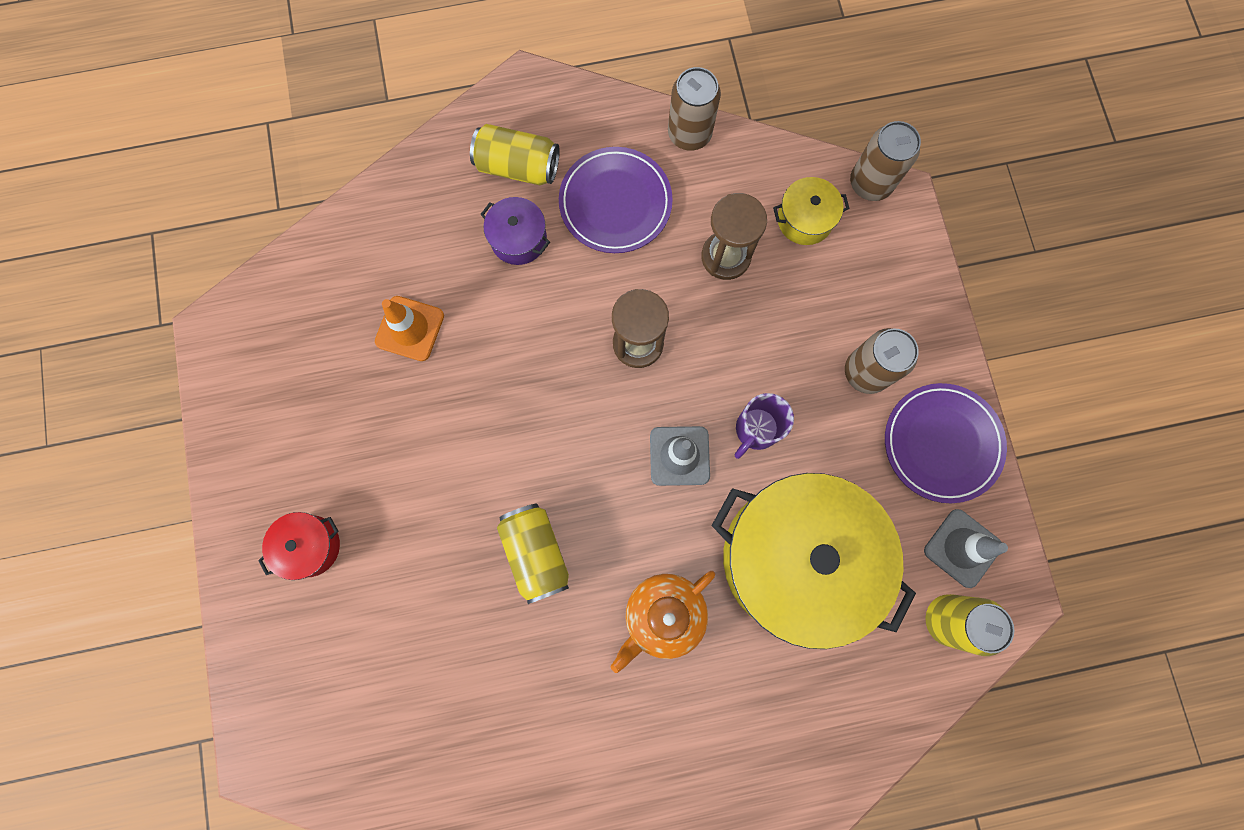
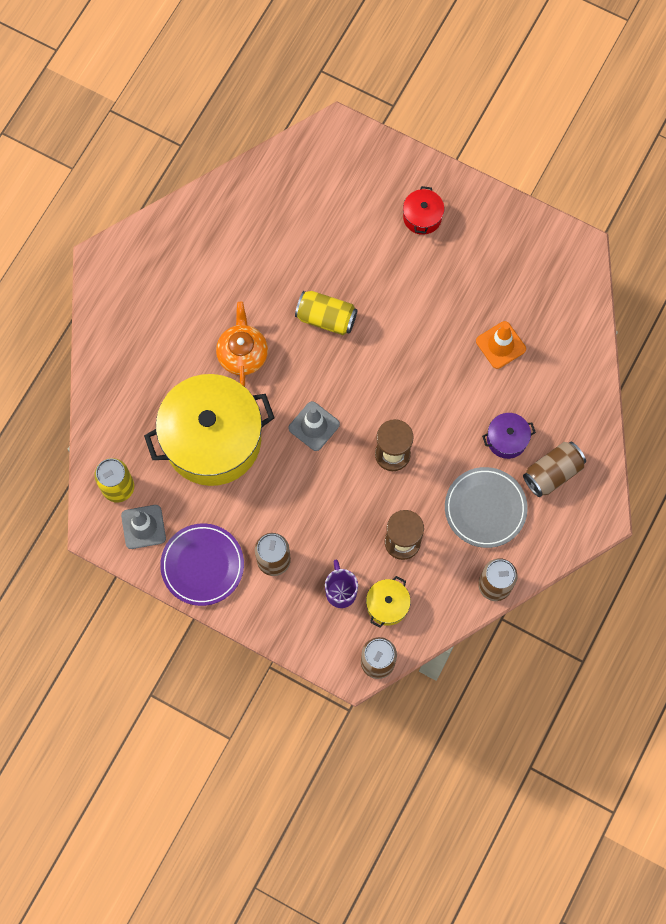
camera: 130 degrees right, 5 degrees down
yellow can [470,124,560,185] -> brown can [523,442,586,497]
purple plate [559,147,673,253] -> grey plate [445,467,528,548]
purple mug [735,393,794,459] -> purple mug moved to [325,560,358,608]

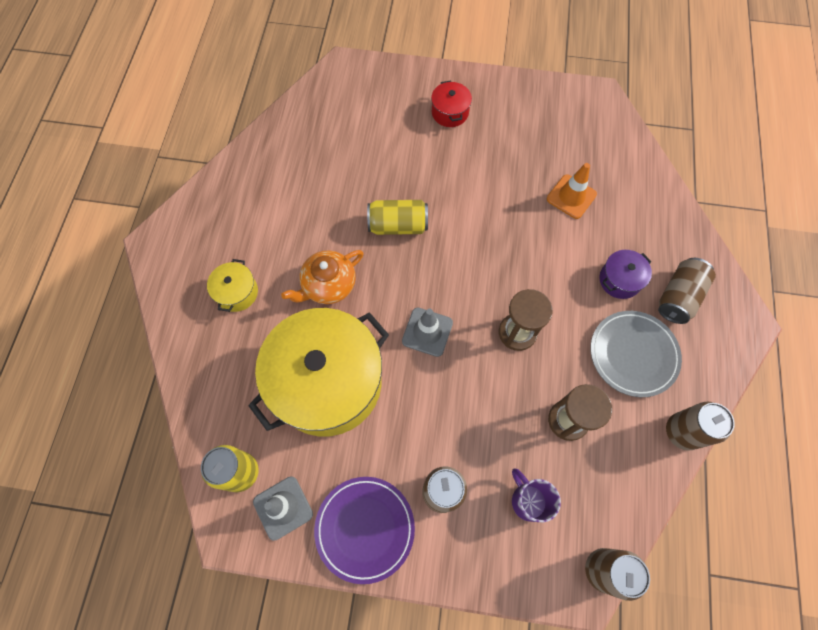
camera: 20 degrees left, 5 degrees down
orange teapot [216,302,268,387] -> orange teapot turned 105 degrees counterclockwise [281,250,364,304]
yellow pot [366,576,411,628] -> yellow pot moved to [207,259,258,312]

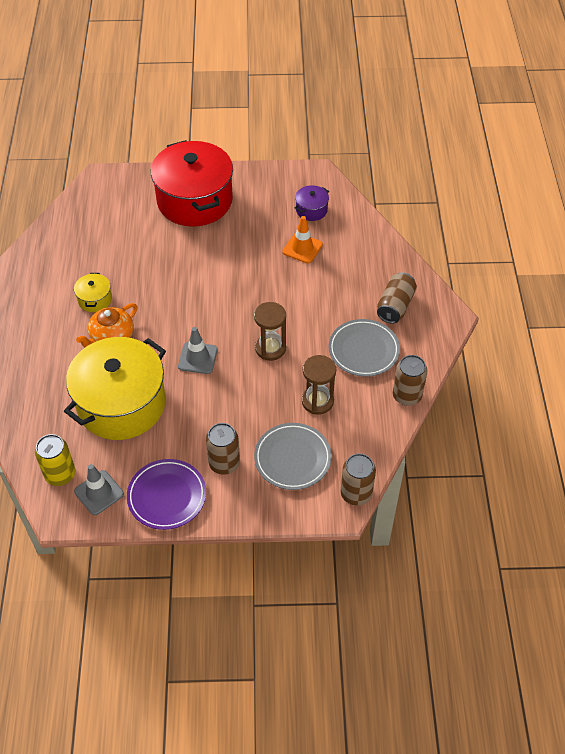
camera: 10 degrees left, 15 degrees down
yellow pot [207,259,258,312] -> yellow pot moved to [74,273,112,312]
yellow can [367,200,428,235] -> none
red pot [431,81,472,127] -> red pot [151,140,233,227], size x2.40
purple mug [512,468,561,522] -> grey plate [254,423,332,490]
purple pot [599,250,652,299] -> purple pot moved to [295,185,329,221]

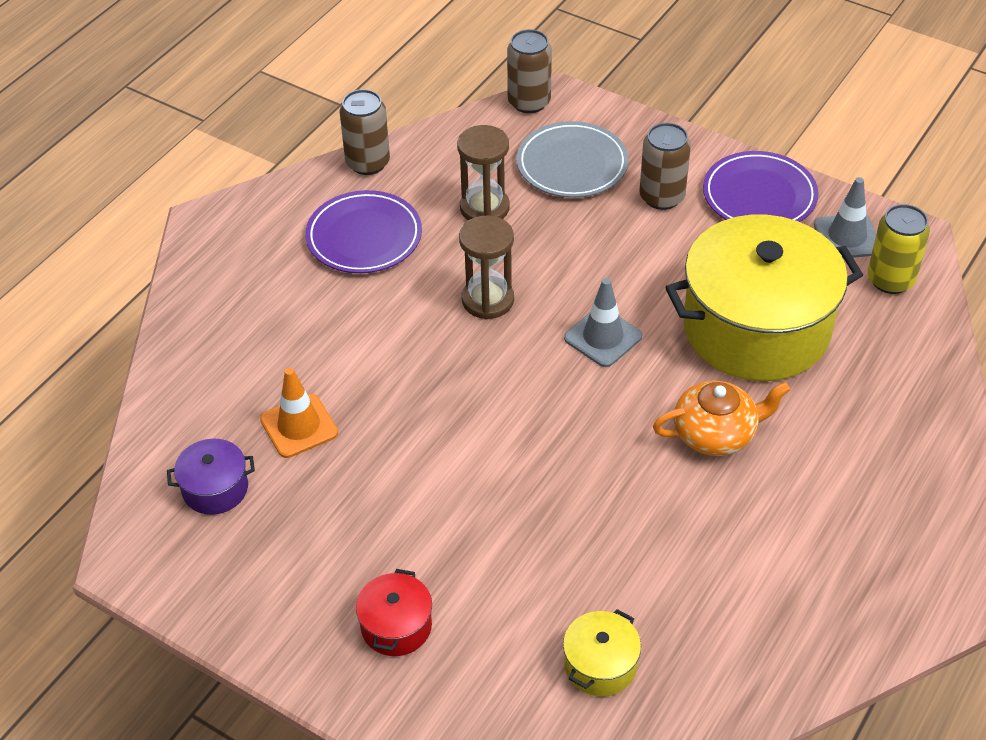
camera: 145 degrees left, 5 degrees down
yellow pot [74,273,112,312] -> yellow pot moved to [563,609,641,697]
red pot [151,140,233,227] -> red pot [356,569,432,656], size x0.42
grey plate [328,319,400,377] -> purple plate [305,190,422,273]
brown can [377,273,417,323] -> none

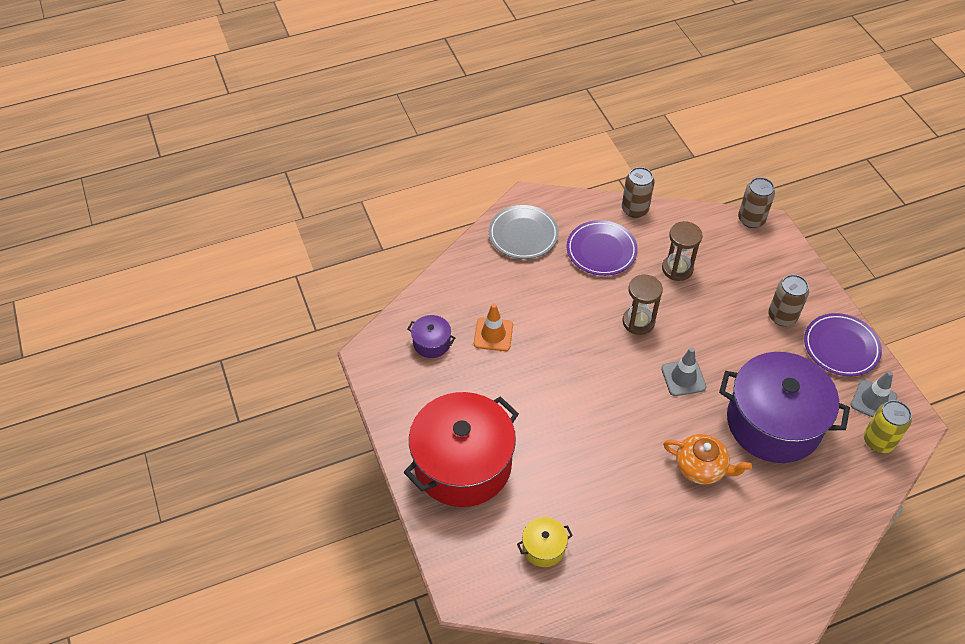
camera: 35 degrees right, 5 degrees up
red pot [356,569,432,656] -> red pot [404,392,519,507], size x2.40
grey plate [517,121,628,198] -> grey plate moved to [489,205,559,259]
yellow pot [665,215,863,381] -> purple pot [719,352,850,463]

